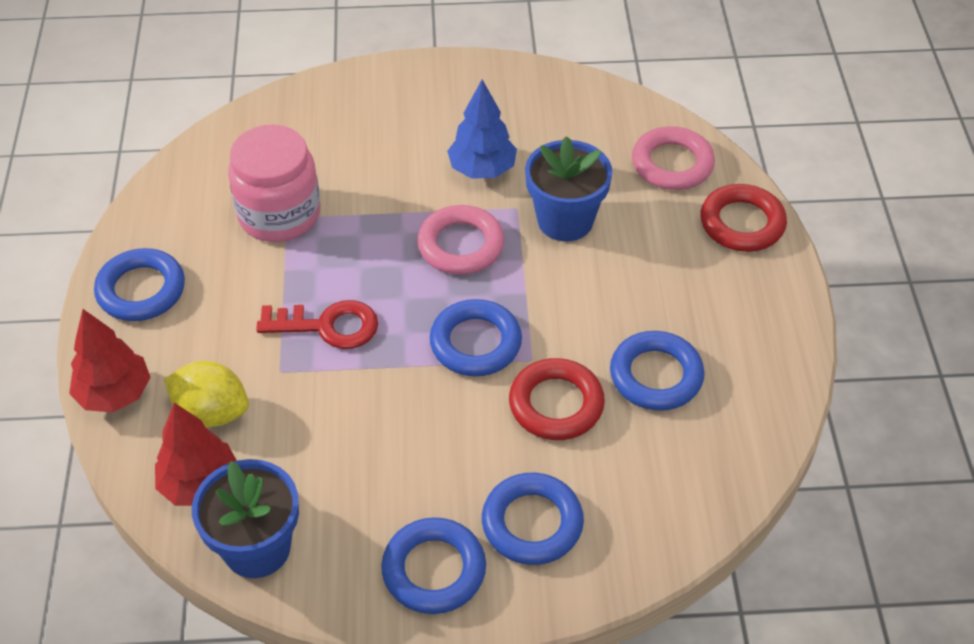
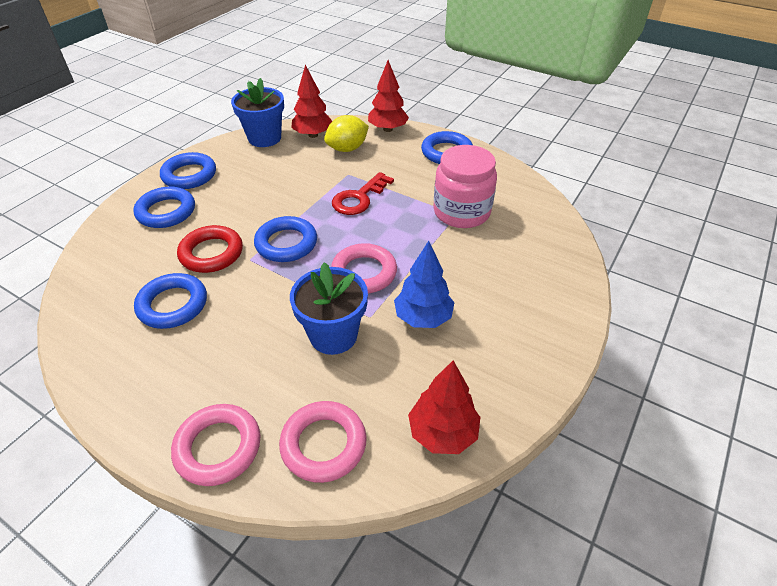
camera: 125 degrees right, 5 degrees down
red ring [701,184,787,252] -> pink ring [171,404,261,486]
none -> red tree [408,360,480,454]

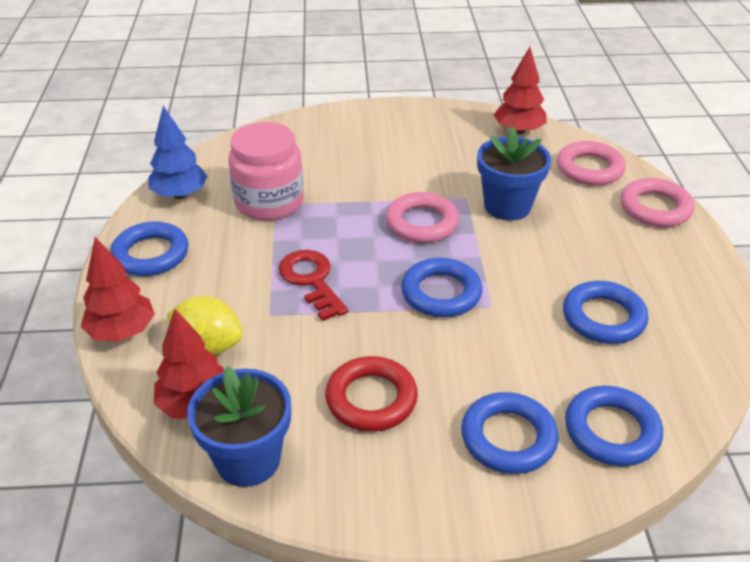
camera: 125 degrees left, 5 degrees down
blue ring [160,152,216,189] -> blue ring moved to [565,386,663,466]
red ring [177,225,243,273] -> red ring moved to [325,356,418,432]
red key [332,172,394,215] -> red key turned 120 degrees counterclockwise [278,250,348,321]
blue tree [394,241,455,328] -> blue tree moved to [148,106,208,199]

